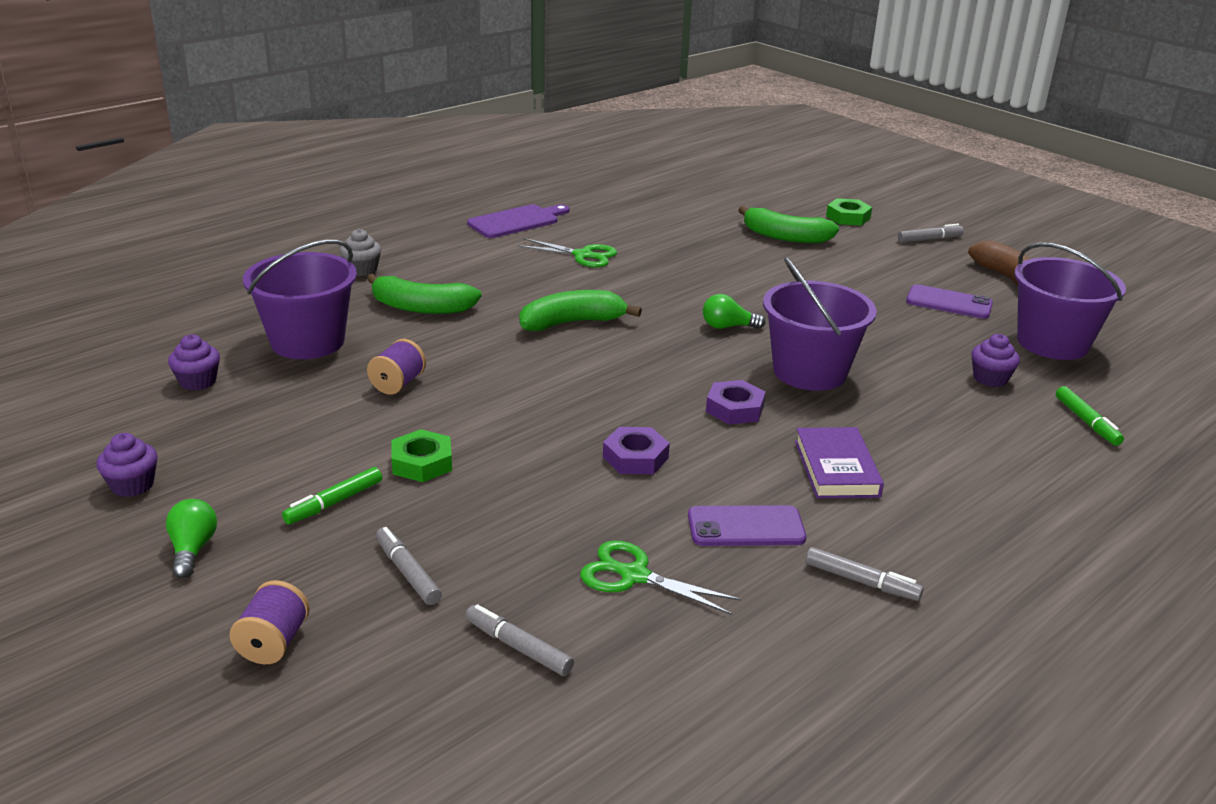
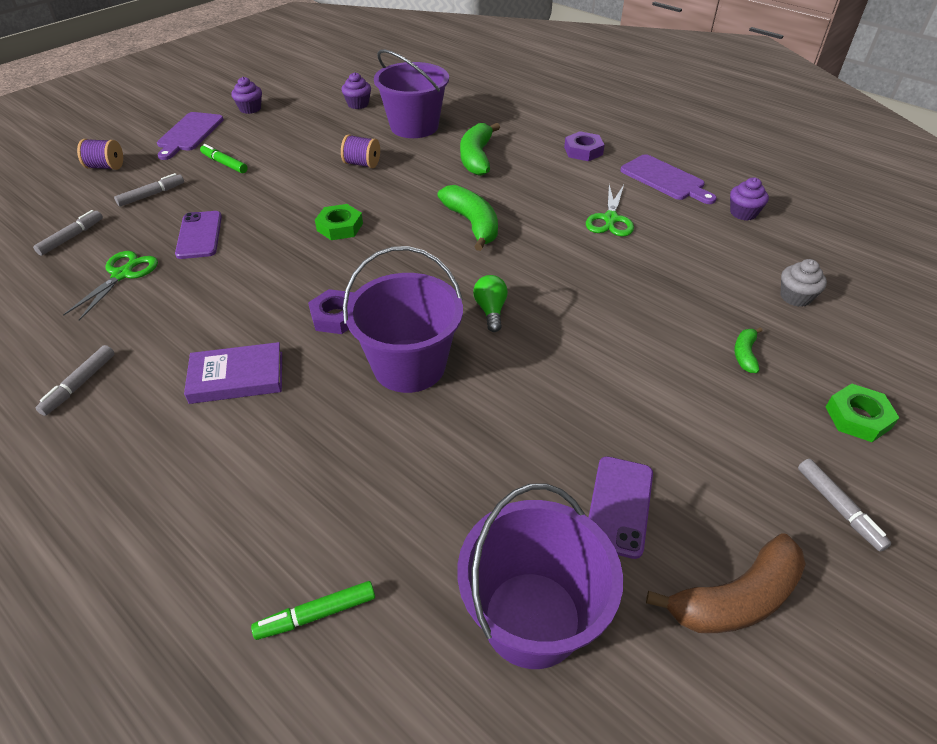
camera: 85 degrees right, 15 degrees up
green light bulb [166,499,217,578] -> purple cutting board [157,112,224,160]
grey cupcake [340,229,381,276] -> grey cupcake moved to [781,259,827,307]
green nut [391,429,452,482] -> green nut moved to [315,204,363,240]
purple nut [603,427,670,474] -> purple nut moved to [564,131,605,161]
purple phone [688,505,806,546] -> purple phone moved to [175,211,222,259]
green banana [738,206,839,244] -> green banana [734,327,762,373], size x0.51
purple cupcake [971,334,1020,387] -> purple cupcake moved to [730,177,769,221]

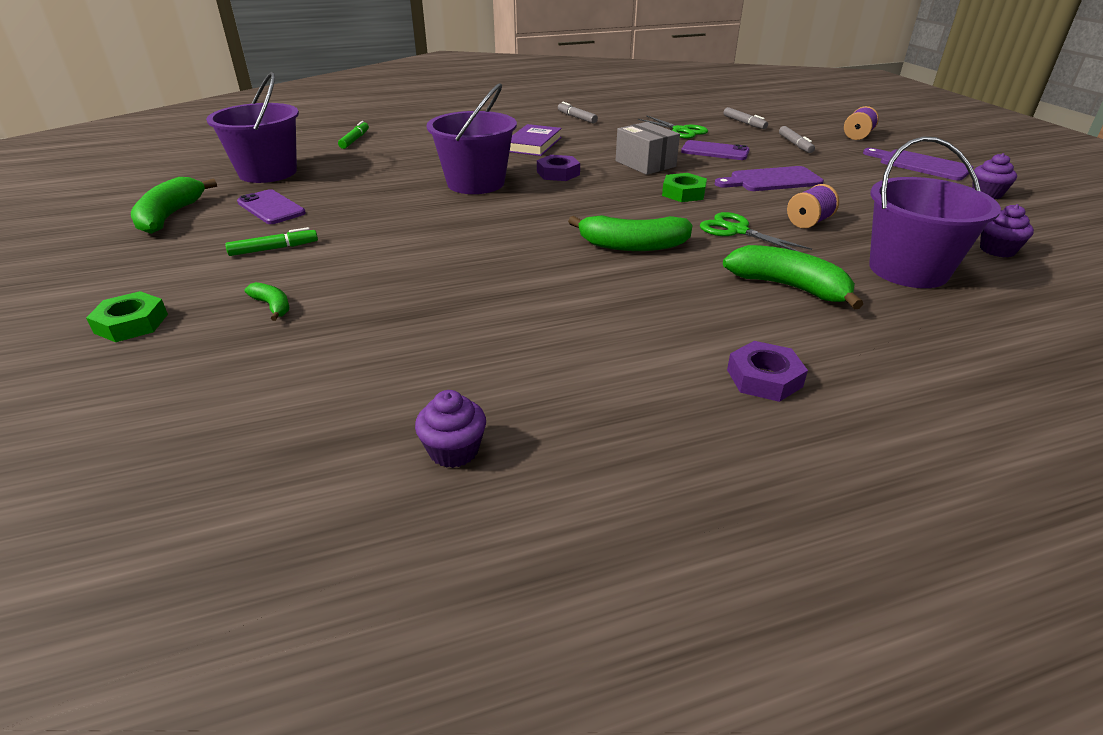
camera: 120 degrees right, 10 degrees down
green marker [200,144,248,173] -> green marker moved to [225,227,318,256]
green light bulb [473,275,508,332] -> none
green scissors [586,185,634,237] -> green scissors moved to [700,212,812,252]
purple cutting board [620,154,717,204] -> purple cutting board moved to [715,166,824,191]
brown banana [646,533,806,633] -> green banana [131,177,217,234]
grey cupcake [781,259,827,307] -> none
grey marker [798,459,891,552] -> none
none -> grey box [616,122,680,175]

